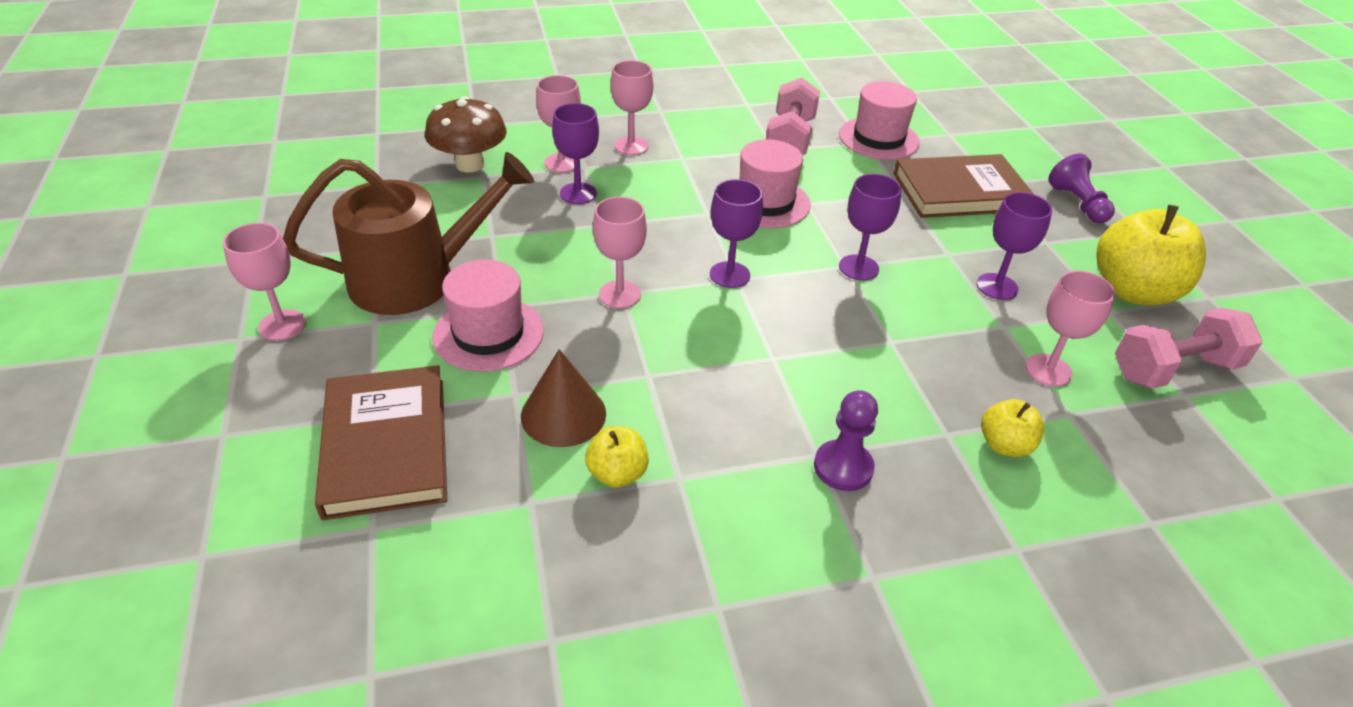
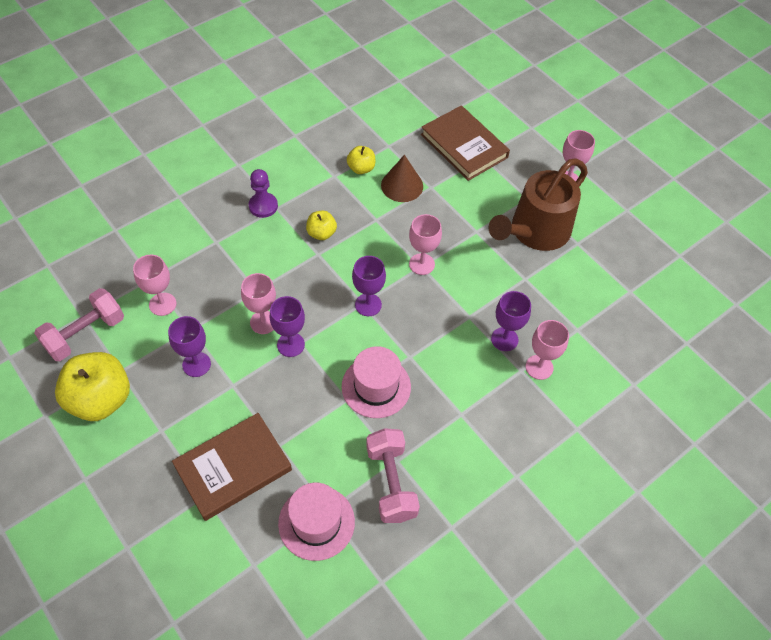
camera: 155 degrees right, 15 degrees up
brown mushroom [425,96,507,172] -> none
pink hat [432,260,544,372] -> none
pink goblet [611,60,653,155] -> pink goblet moved to [241,273,276,334]
yellow apple [981,399,1044,457] -> yellow apple moved to [306,211,337,240]
purple pawn [1049,153,1115,223] -> none

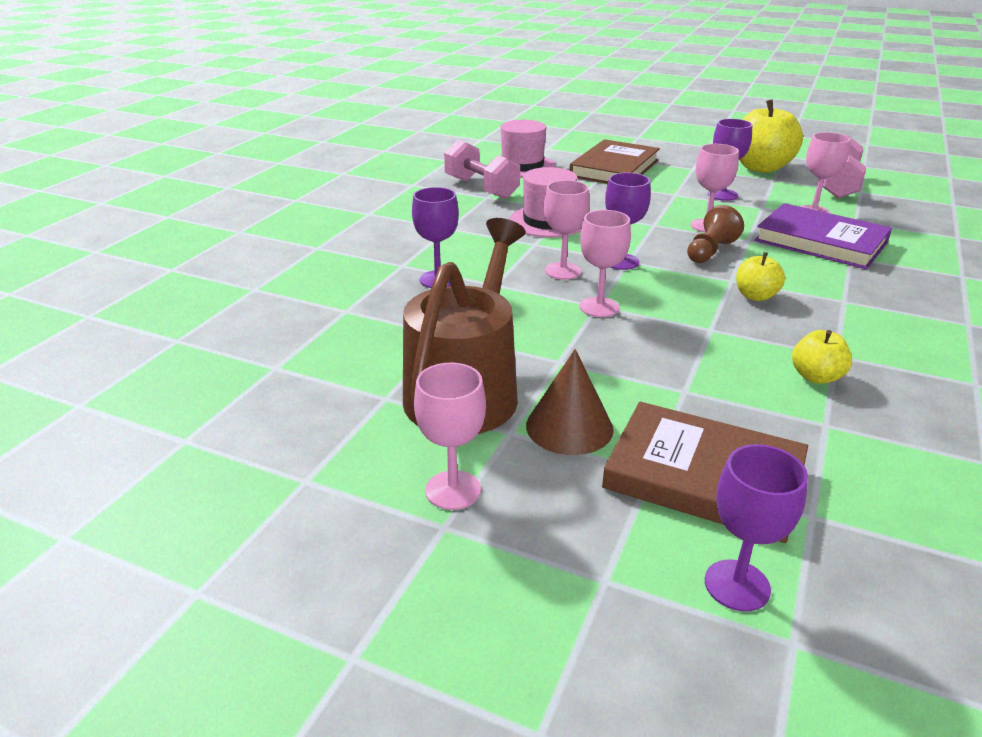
camera: 155 degrees right, 25 degrees down
purple pawn [249,169,278,218] -> none
purple goblet [269,296,305,357] -> purple goblet moved to [705,444,808,611]
brown cone [381,155,423,202] -> brown cone moved to [526,349,614,455]
pink goblet [526,320,569,380] -> pink goblet moved to [544,180,590,280]
none -> brown pawn [687,205,744,263]
none -> purple book [755,203,892,269]

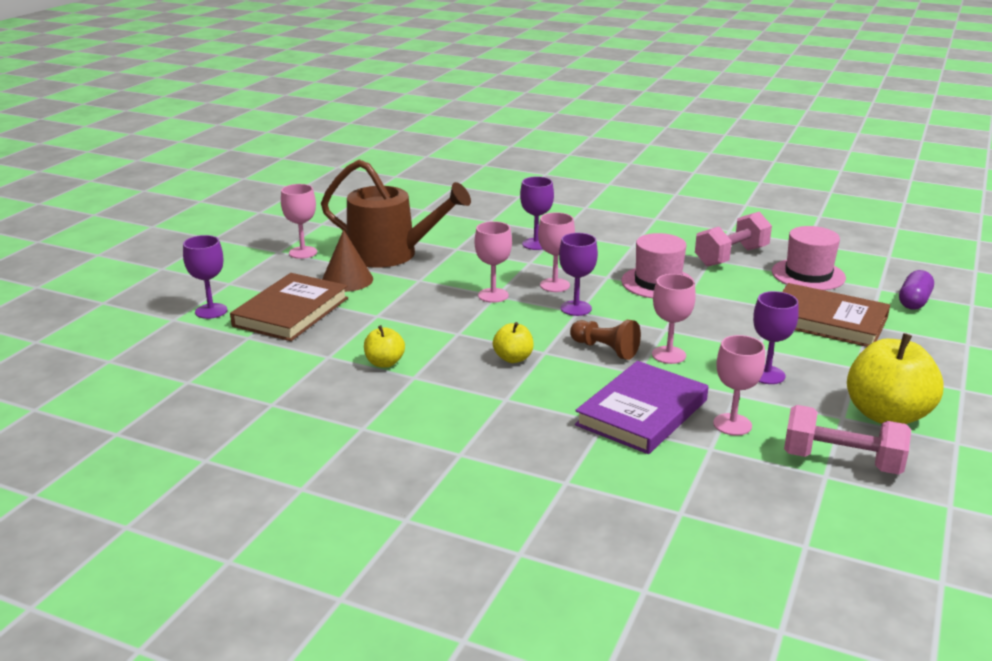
camera: 90 degrees right, 5 degrees down
none -> purple capsule [899,270,934,310]

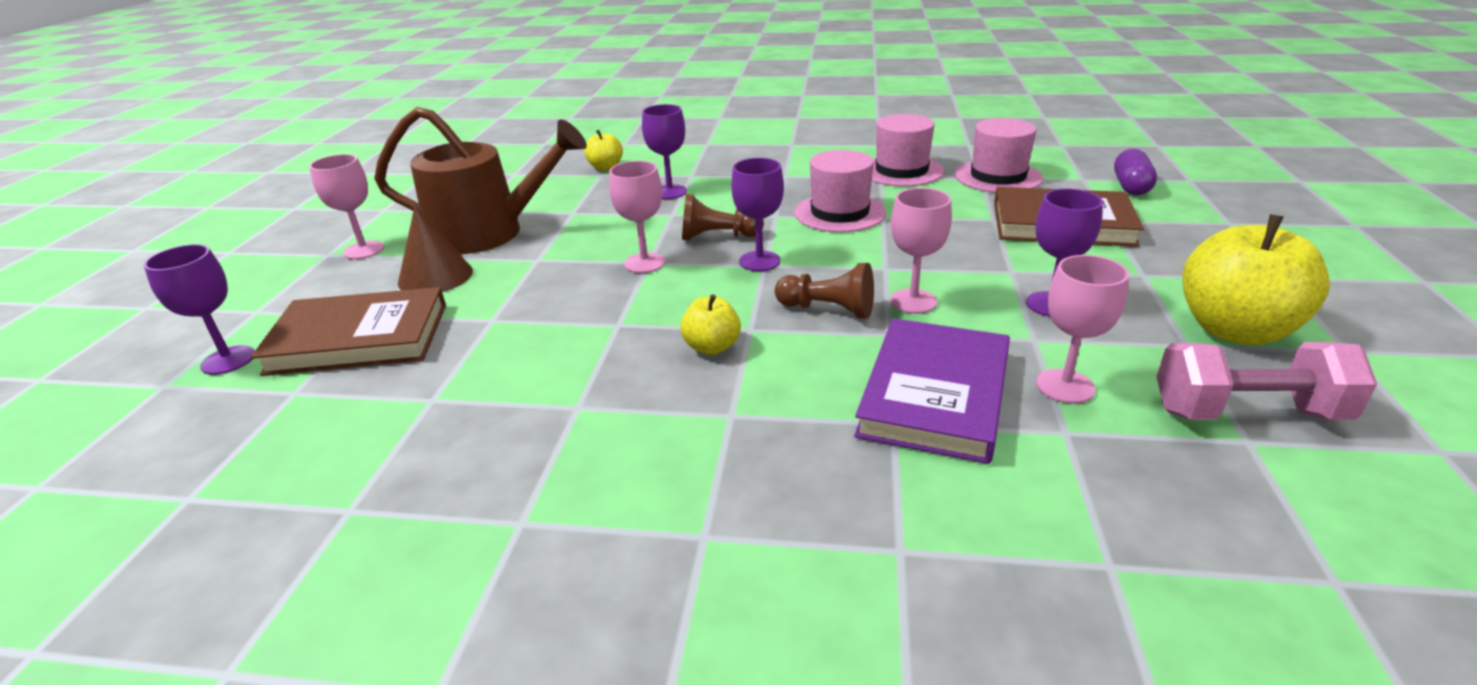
camera: 15 degrees left, 5 degrees up
brown book [230,273,348,341] -> brown book turned 75 degrees clockwise [251,287,446,376]
yellow apple [364,325,405,368] -> yellow apple moved to [584,130,623,171]
pink goblet [538,212,575,292] -> brown pawn [682,194,764,240]
pink dumbbell [695,212,772,267] -> pink hat [872,114,944,187]

